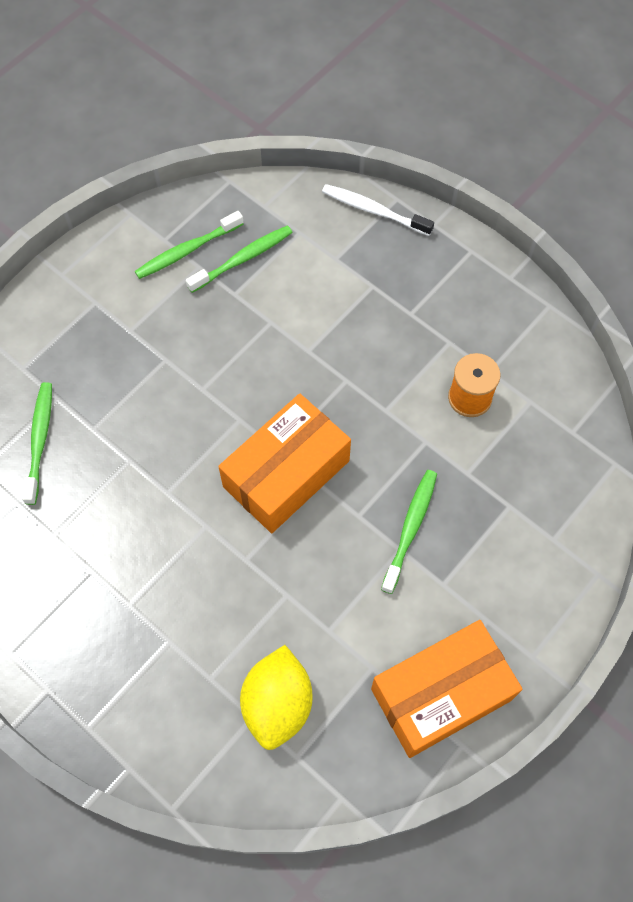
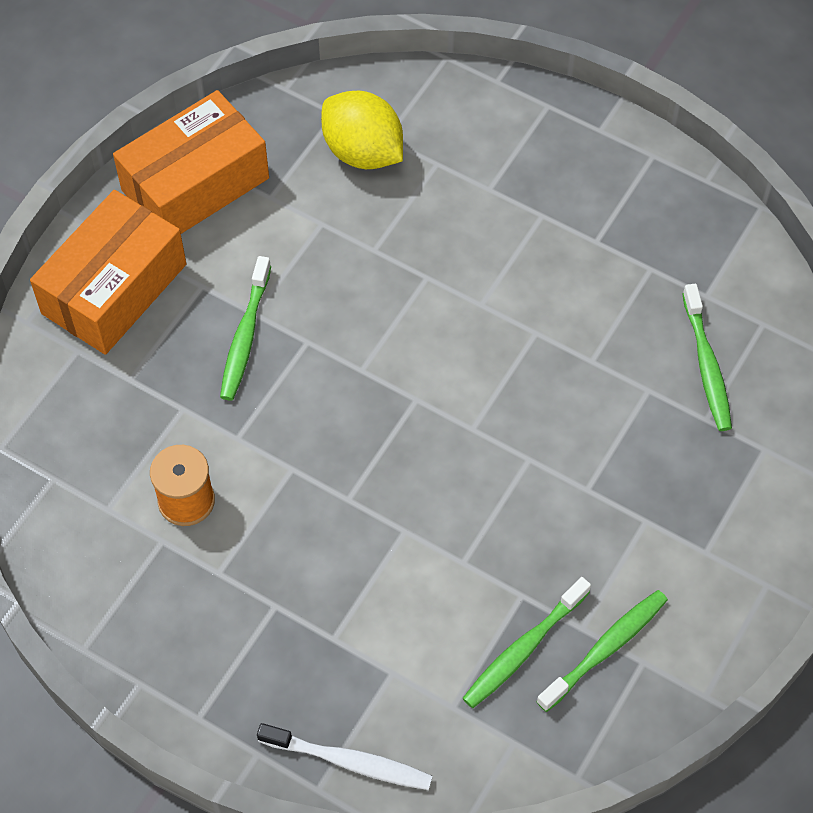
camera: 170 degrees right, 5 degrees down
orange box [218,393,351,533] -> orange box moved to [30,190,186,355]
yellow lemon [240,645,313,750] -> yellow lemon turned 45 degrees counterclockwise [321,91,403,169]

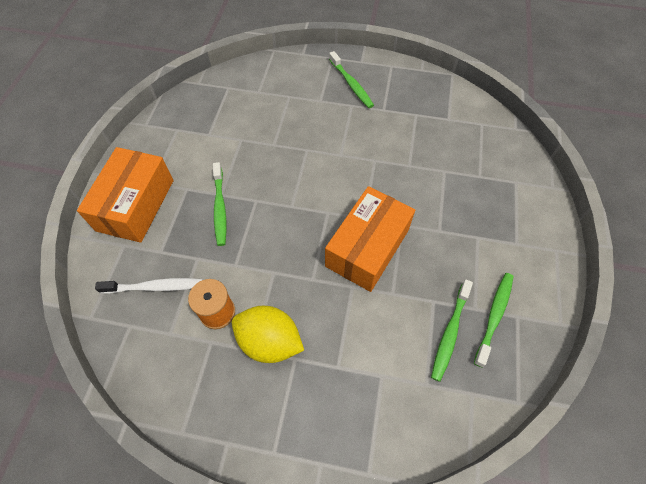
camera: 20 degrees left, 0 degrees up
orange box [113,90,269,234] -> orange box moved to [325,186,415,292]
white toothbrush [257,723,433,790] -> white toothbrush moved to [95,278,203,294]
yellow lemon [321,91,403,169] -> yellow lemon moved to [232,306,304,363]
green toothbrush [682,284,732,431] -> green toothbrush moved to [329,51,374,108]

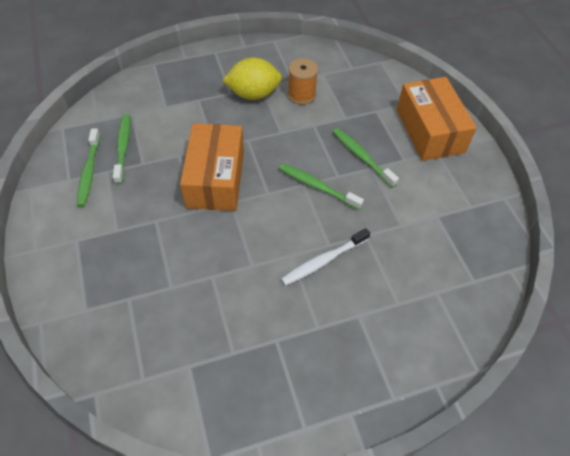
camera: 150 degrees right, 5 degrees down
white toothbrush [95,278,203,294] -> white toothbrush moved to [281,228,370,286]
green toothbrush [329,51,374,108] -> green toothbrush moved to [279,163,364,210]

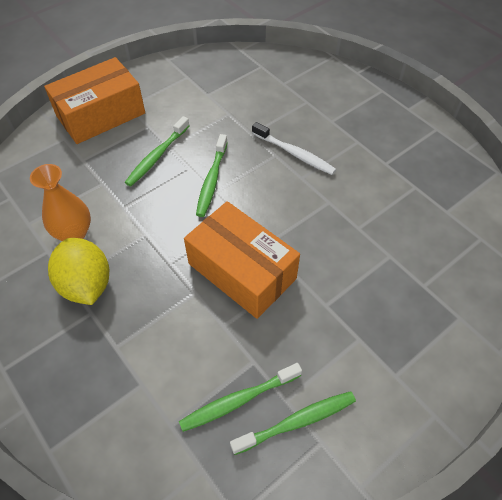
camera: 110 degrees left, 0 degrees up
orange box [180,123,244,211] -> orange box turned 60 degrees clockwise [184,201,300,319]
orange spool [288,58,318,105] -> orange vase [30,164,91,241]

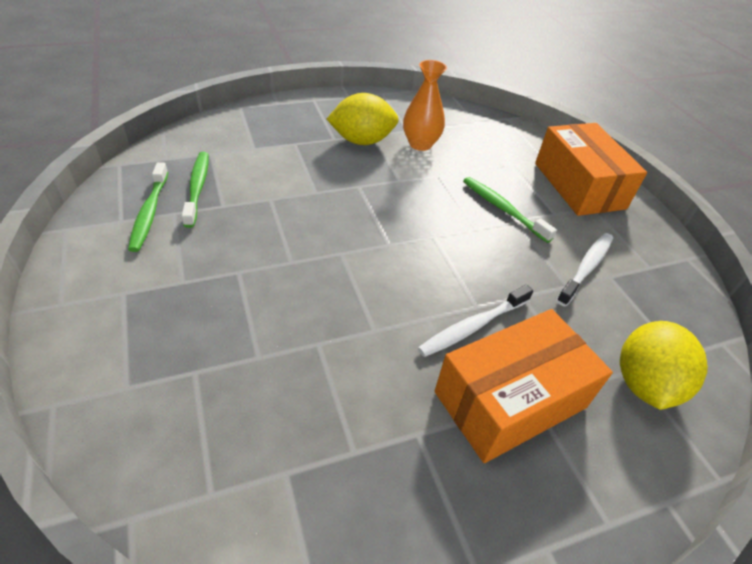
camera: 105 degrees right, 10 degrees down
orange box [184,201,300,319] -> orange box moved to [435,309,613,463]
green toothbrush [196,134,228,217] -> none
none -> white toothbrush [556,233,613,306]
none -> yellow lemon [620,321,708,410]

